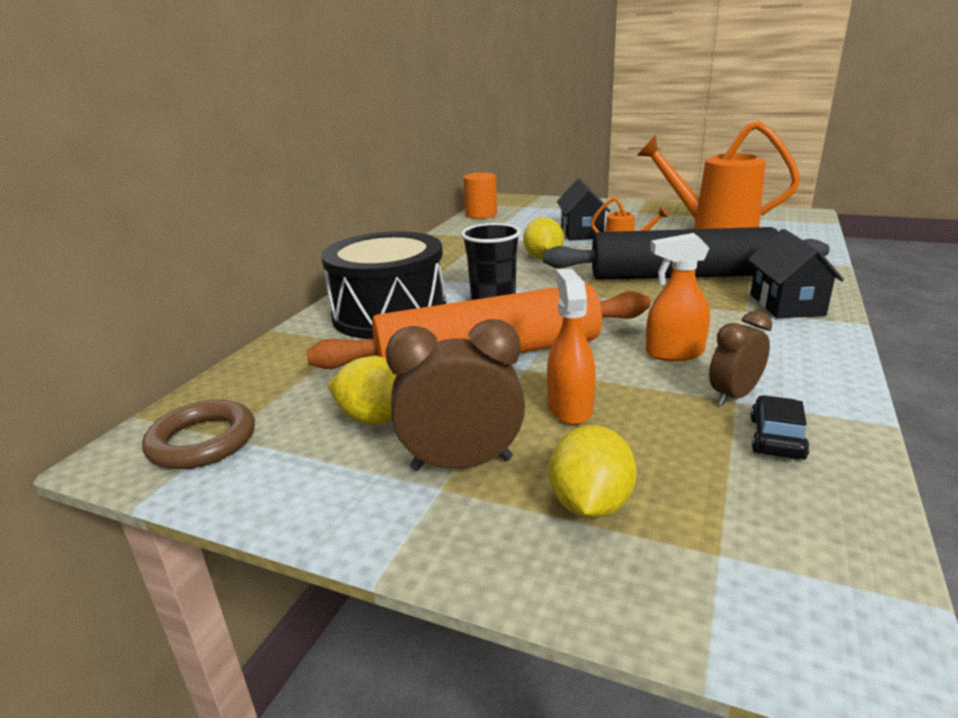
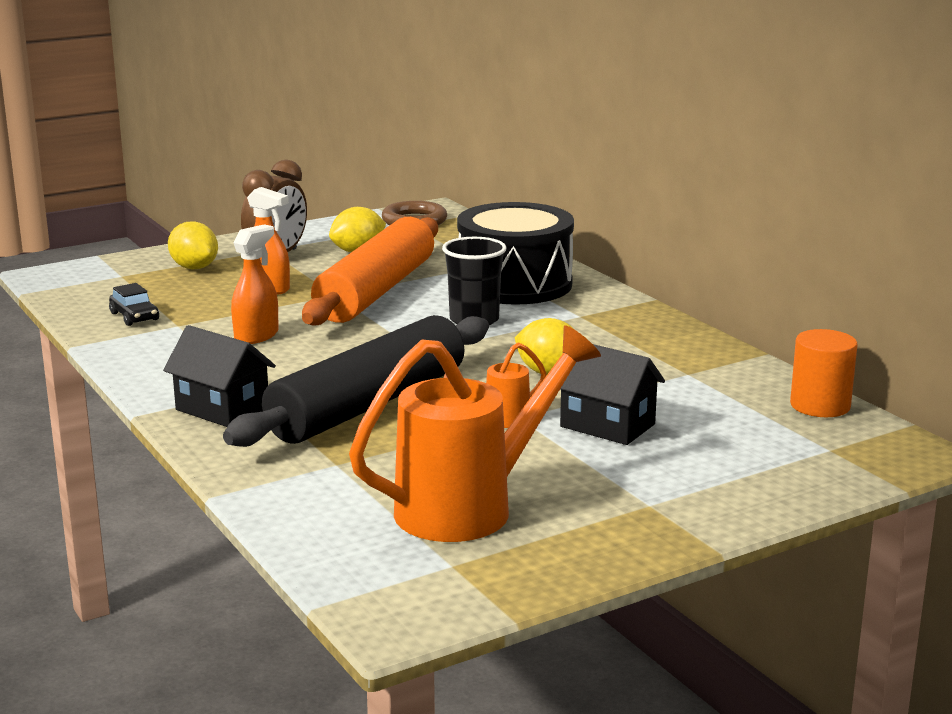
camera: 125 degrees right, 5 degrees down
brown clock [709,310,772,406] -> none

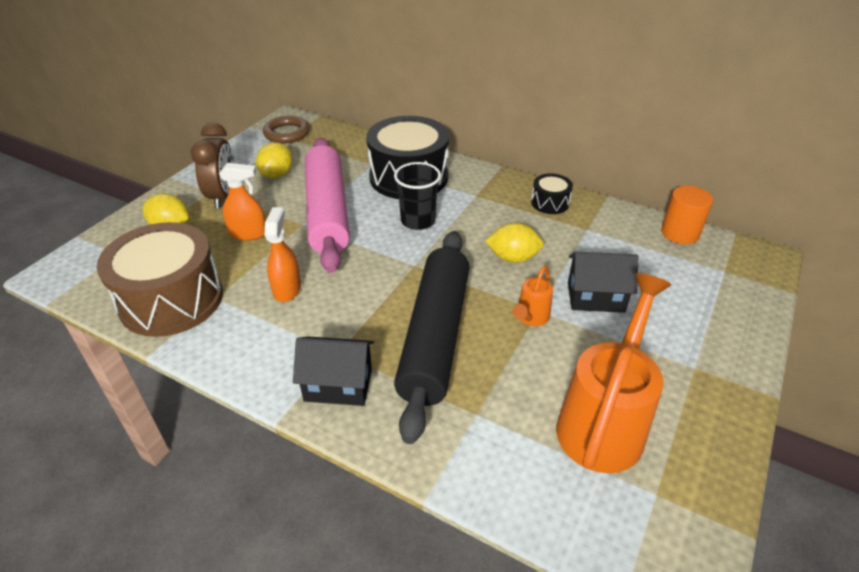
camera: 30 degrees left, 20 degrees up
black car [109,283,159,326] -> brown drum [97,222,223,337]
orange rolling pin [302,217,438,326] -> pink rolling pin [305,138,350,273]
none -> black drum [531,173,573,214]

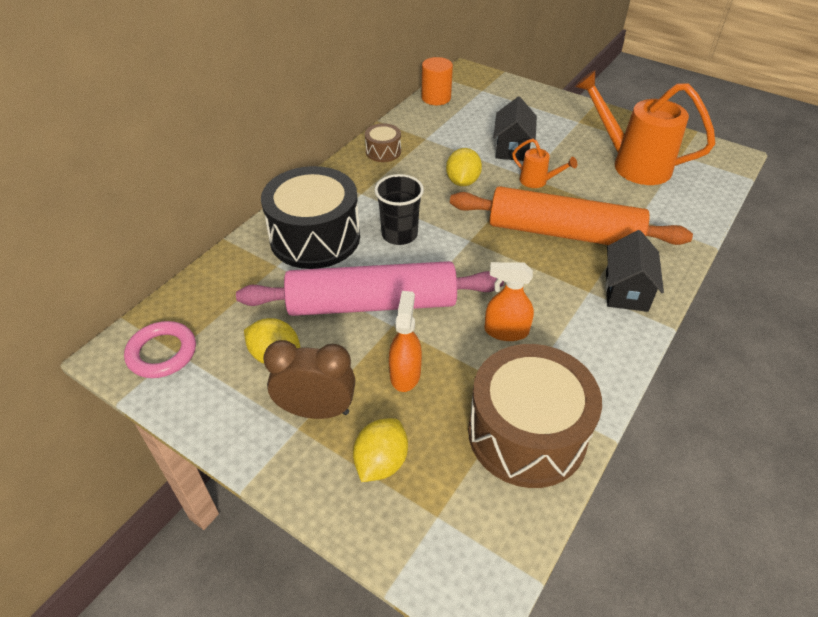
camera: 85 degrees left, 5 degrees up
brown ring [263,116,310,143] -> pink ring [124,321,196,378]
black rolling pin [394,231,470,444] -> orange rolling pin [450,186,693,245]
black drum [531,173,573,214] -> brown drum [365,123,401,162]

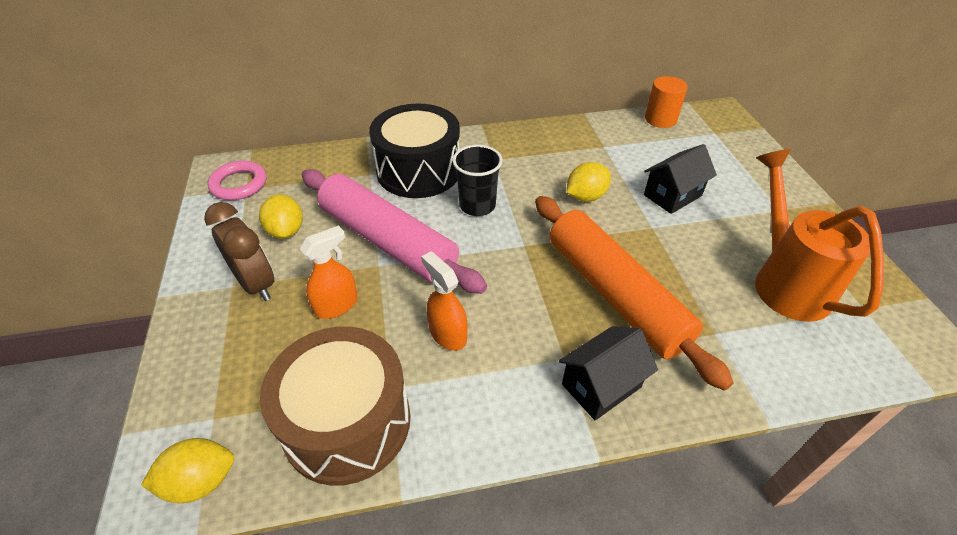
camera: 45 degrees right, 0 degrees up
yellow lemon [353,418,408,482] -> yellow lemon moved to [141,438,234,503]
brown drum [365,123,401,162] -> none
orange watering can [512,139,577,188] -> none

